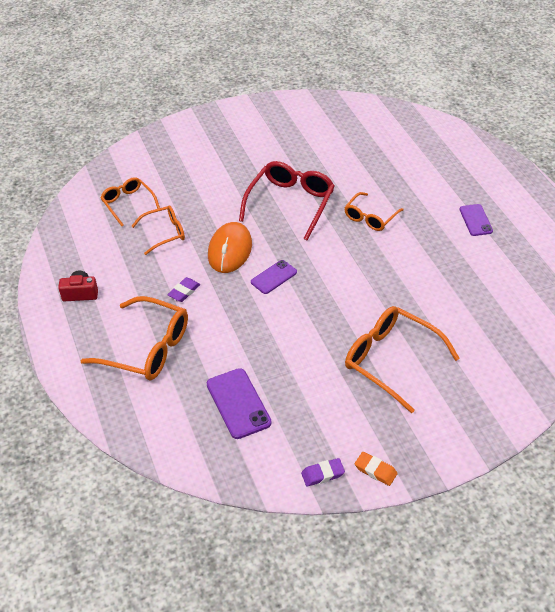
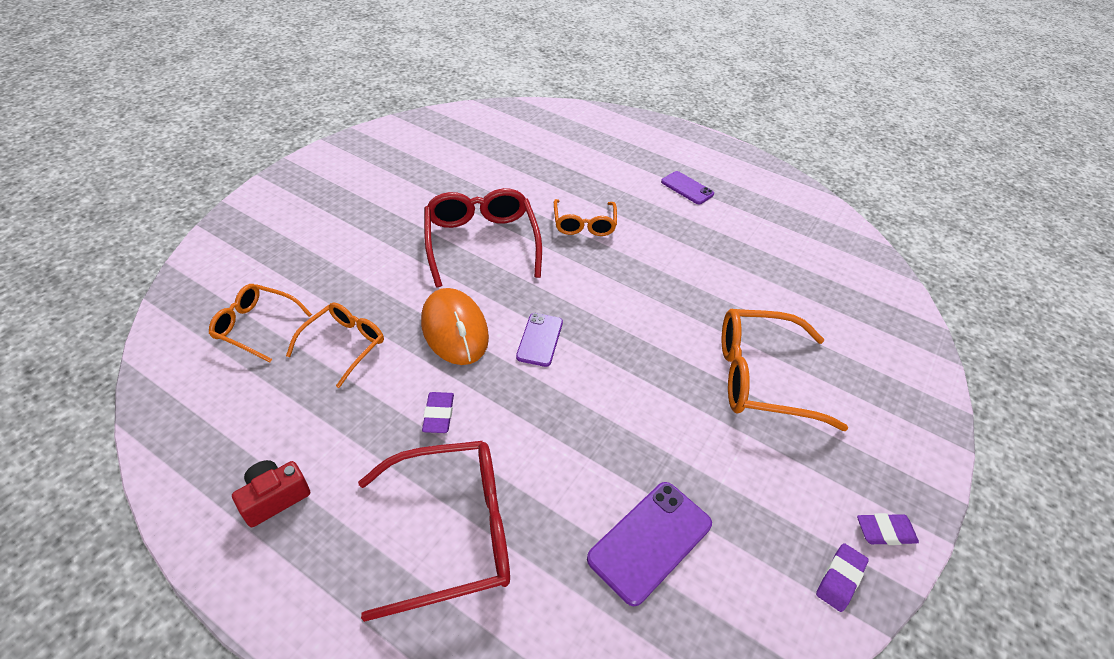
camera: 40 degrees left, 0 degrees up
orange glasses [80,296,188,380] -> red glasses [358,441,510,622]
purple phone [207,368,272,439] -> purple phone turned 75 degrees counterclockwise [587,482,712,606]
orange eraser [355,452,398,486] -> purple eraser [857,513,919,545]

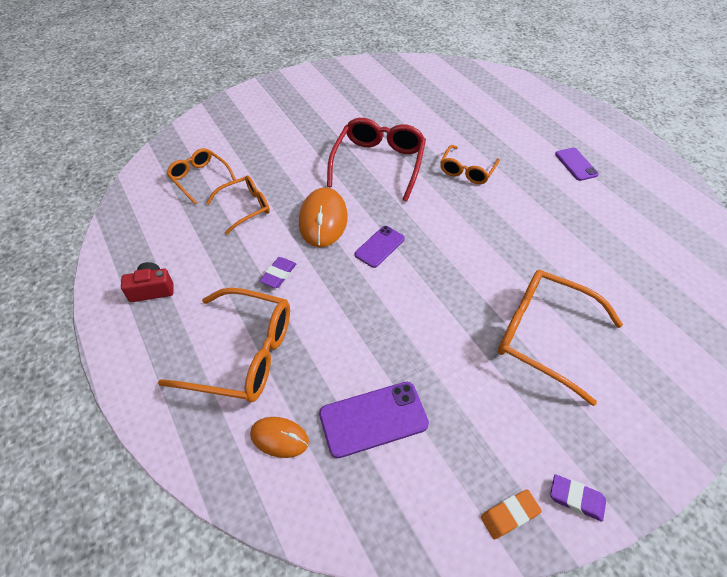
camera: 30 degrees right, 5 degrees up
red glasses [358,441,510,622] -> orange glasses [158,288,290,402]
purple eraser [816,543,869,612] -> orange eraser [481,489,542,539]
none -> orange mouse [250,417,309,458]

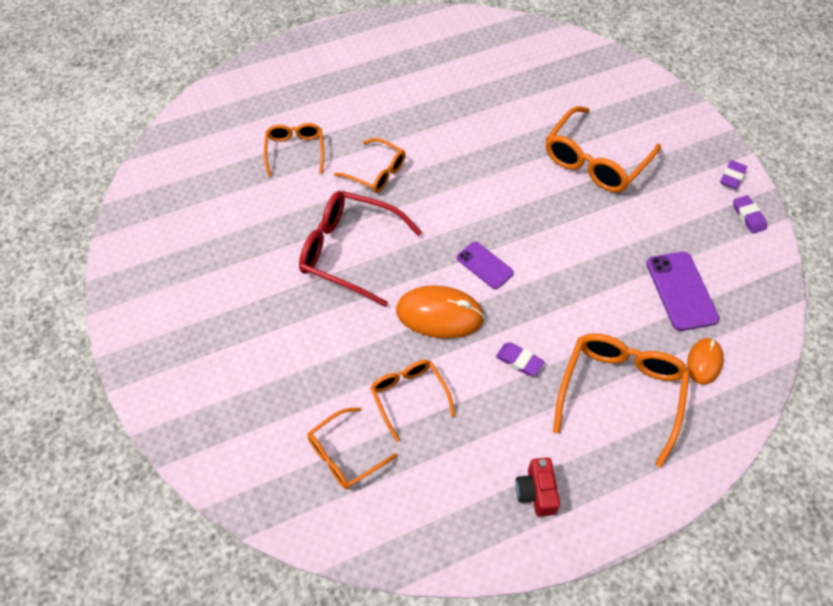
camera: 85 degrees left, 5 degrees up
orange eraser [481,489,542,539] -> purple eraser [733,195,767,234]
purple phone [555,148,599,181] -> none
none -> orange glasses [264,123,324,177]

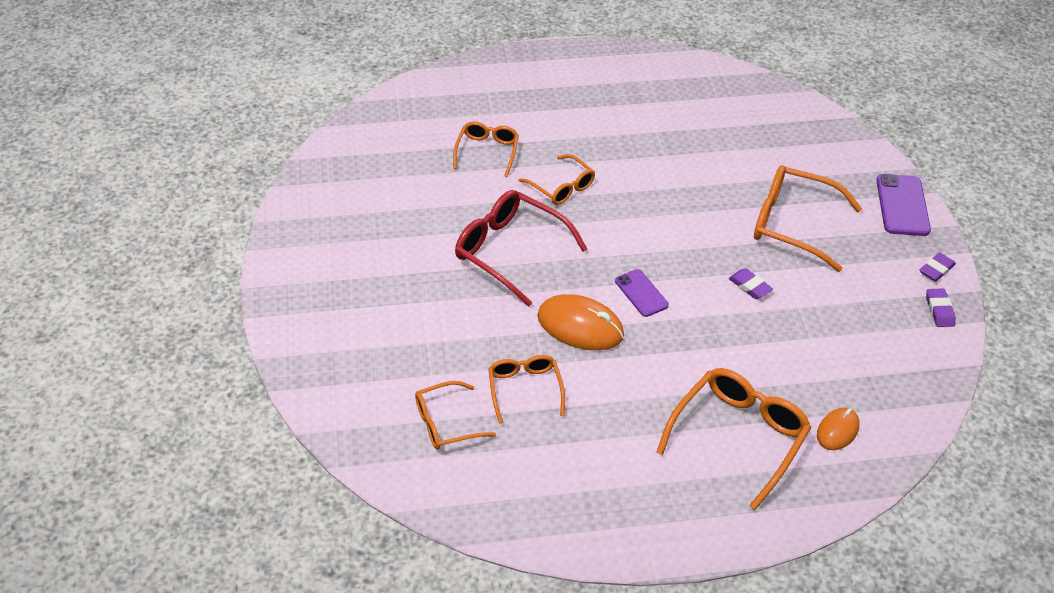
camera: 15 degrees right, 10 degrees down
purple eraser [496,342,544,376] -> purple eraser moved to [729,268,773,299]
red camera [515,457,560,517] -> none
orange glasses [546,106,661,192] -> orange glasses turned 60 degrees clockwise [754,165,862,272]
purple phone [646,252,719,331] -> purple phone moved to [876,174,931,236]

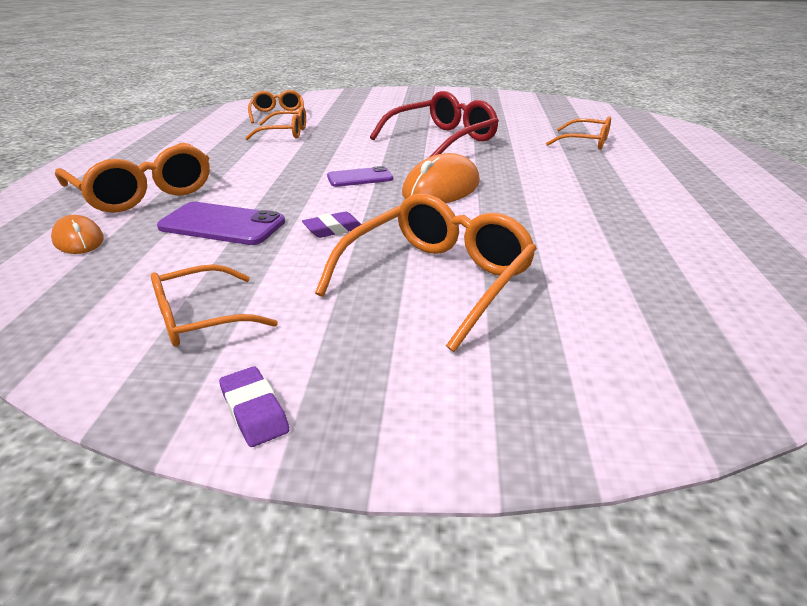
camera: 105 degrees right, 15 degrees down
orange glasses [518,154,595,205] -> orange glasses moved to [151,264,278,347]
orange mouse [537,294,624,350] -> orange mouse moved to [402,153,480,203]
purple phone [876,174,931,236] -> purple phone moved to [157,202,285,245]
purple eraser [926,289,956,327] -> none

